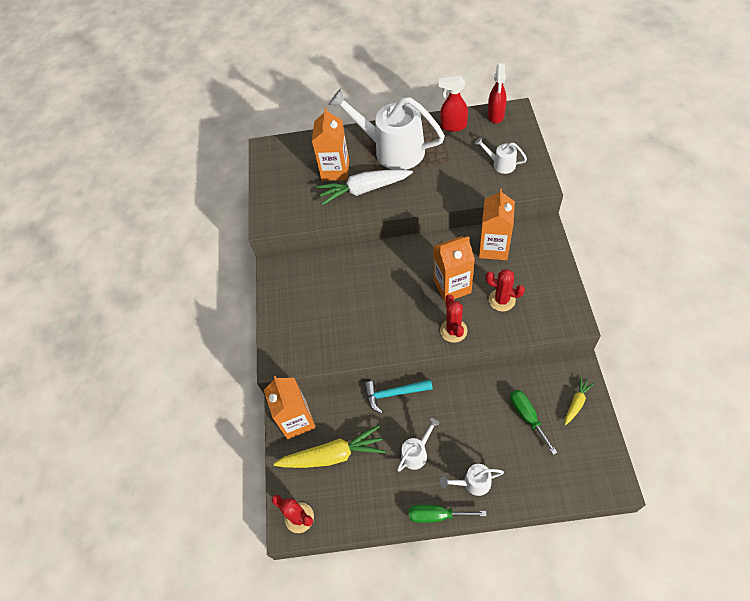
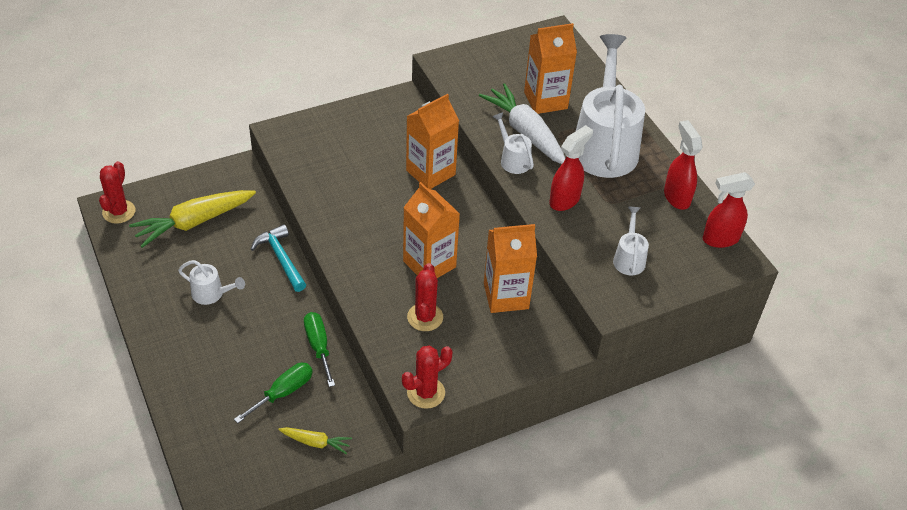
camera: 60 degrees right, 10 degrees down
orange carton [264,376,316,439] -> orange carton moved to [406,94,459,189]
yellow carrot [274,425,386,468] -> yellow carrot turned 90 degrees clockwise [129,190,256,248]
green screwdriver [409,505,487,523] -> green screwdriver moved to [304,312,335,387]
red cactus [440,294,467,343] -> red cactus moved to [402,346,453,409]
white watering can [440,464,504,496] -> white watering can moved to [492,112,534,174]
none -> red spray bottle [549,125,593,211]

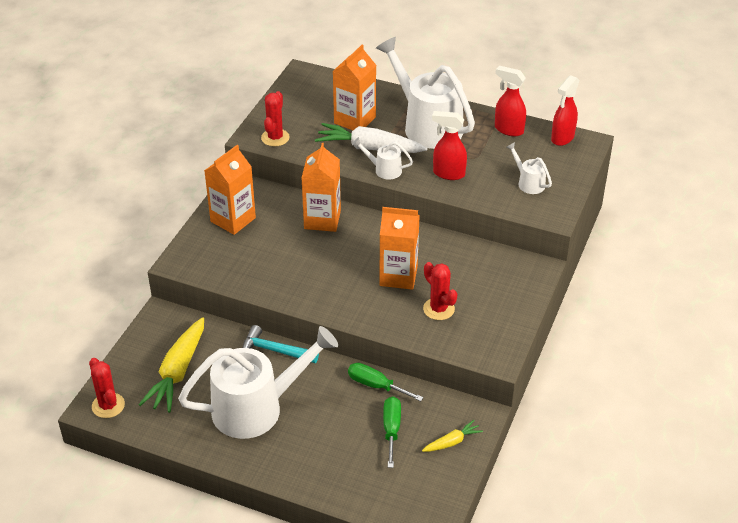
camera: 40 degrees left, 5 degrees down
white watering can [178,260,245,305] -> white watering can [178,326,338,439], size x2.28
red cactus [402,346,453,409] -> red cactus moved to [261,91,290,146]
orange carton [484,224,537,313] -> orange carton moved to [204,145,256,235]
red spray bottle [549,125,593,211] -> red spray bottle turned 75 degrees counterclockwise [432,111,467,180]

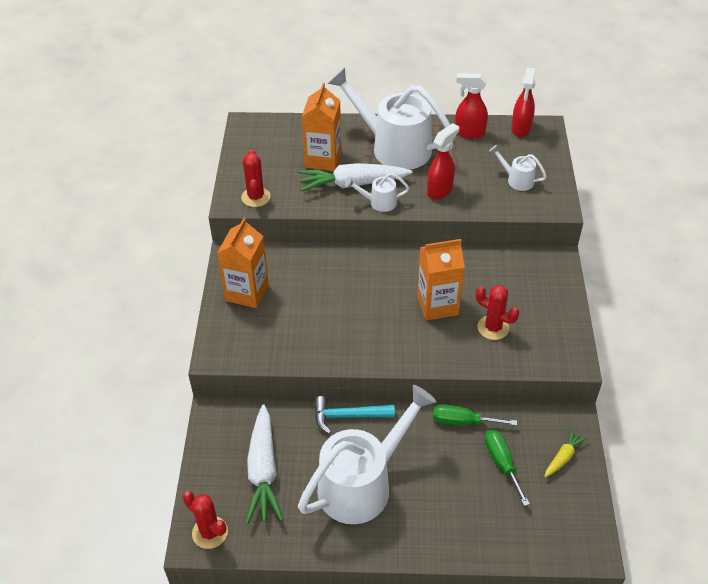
camera: 20 degrees left, 5 degrees up
yellow carrot [138,317,204,413] -> white carrot [246,405,283,524]
orange carton [302,143,341,232] -> none
red spray bottle [432,111,467,180] -> red spray bottle turned 135 degrees clockwise [427,123,459,199]

